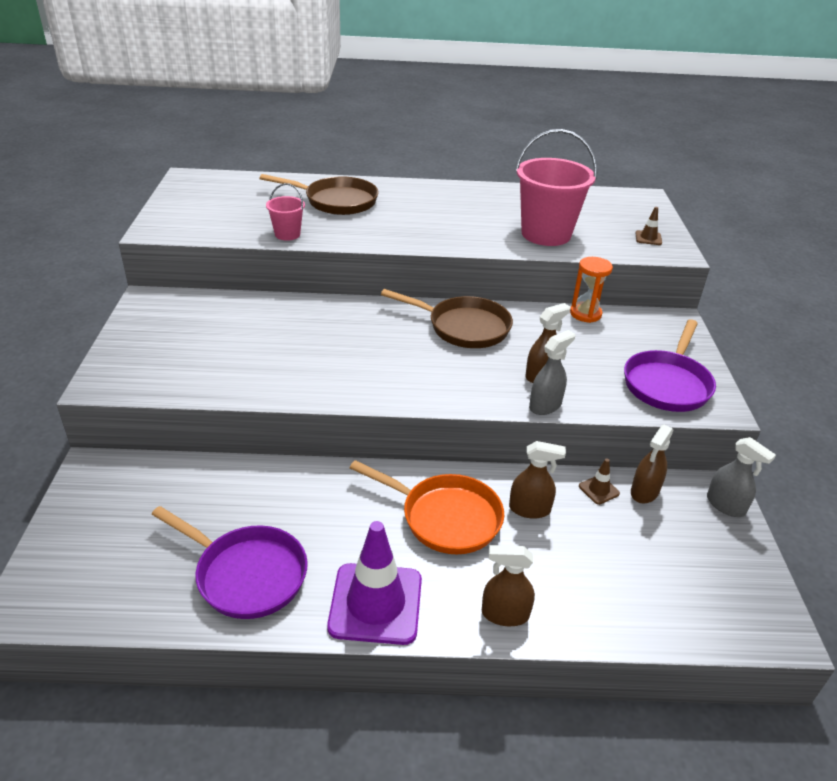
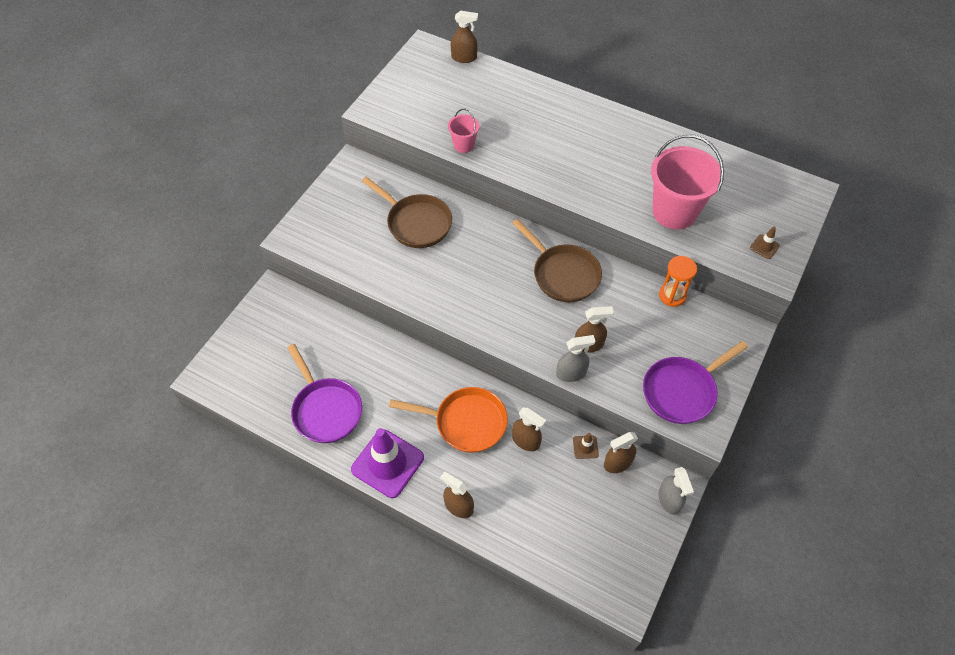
camera: 30 degrees right, 20 degrees up
brown pan [259,174,378,215] -> brown pan moved to [362,177,452,248]
orange pan [350,460,504,554] -> orange pan turned 45 degrees counterclockwise [389,387,508,453]
none -> brown spray bottle [451,11,478,63]

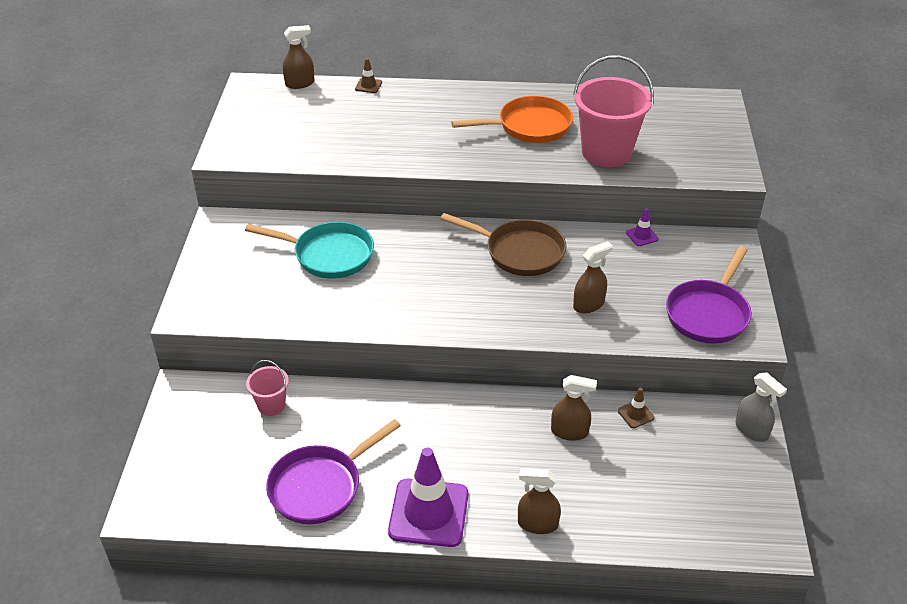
camera: 25 degrees left, 15 degrees down
purple pan [287,344,362,443] -> purple pan turned 105 degrees clockwise [266,419,401,524]
brown pan [362,177,452,248] -> turquoise pan [245,222,374,279]
orange pan [389,387,508,453] -> orange pan moved to [451,96,573,143]
pink bucket [448,108,480,153] -> pink bucket moved to [246,360,289,416]
grey spray bottle [556,335,595,382] -> none
brown spray bottle [604,432,638,473] -> none
orange hourglass [659,256,697,307] -> purple traffic cone [626,208,659,246]
brown traffic cone [750,226,780,259] -> brown traffic cone moved to [355,58,382,93]

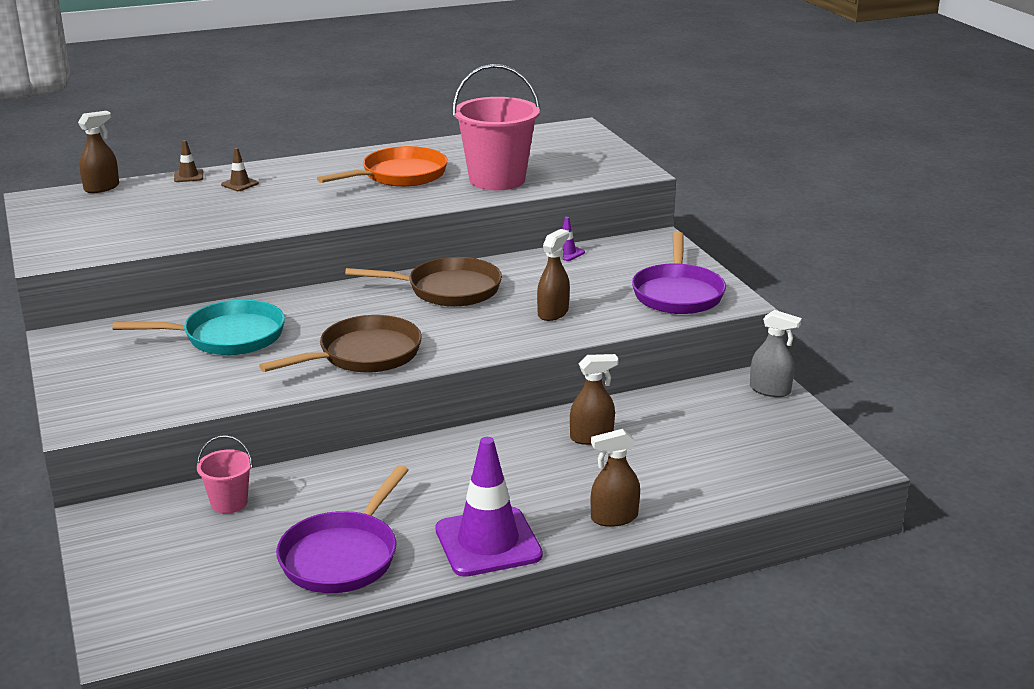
camera: 25 degrees left, 15 degrees down
brown traffic cone [618,388,655,428] -> brown traffic cone moved to [221,148,259,191]
none -> brown pan [259,315,422,373]

